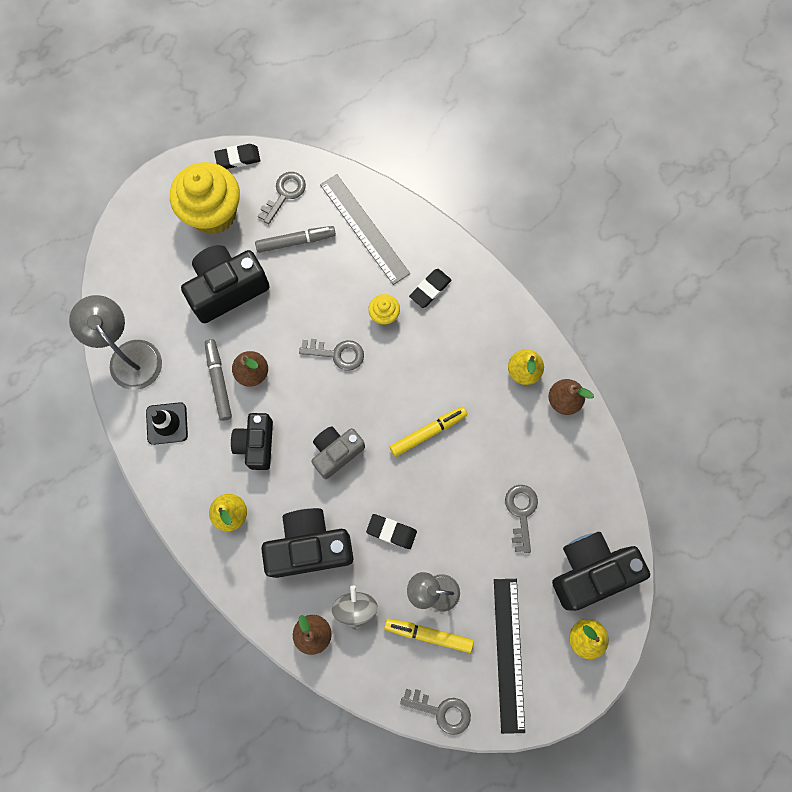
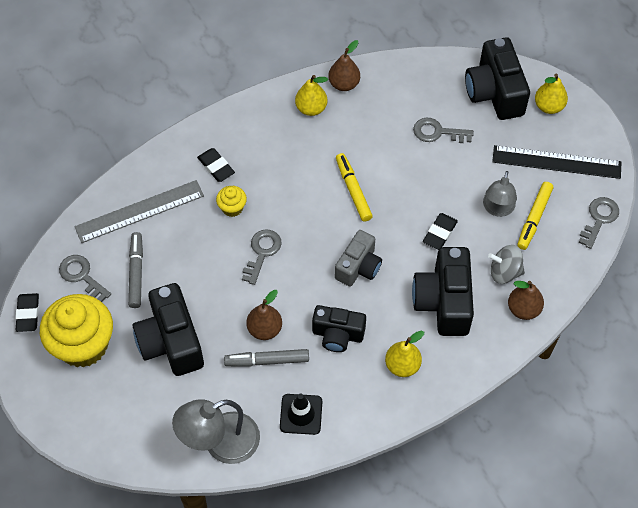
camera: 80 degrees left, 15 degrees down
grey camera [312,426,365,479] -> grey camera turned 120 degrees counterclockwise [335,230,382,286]

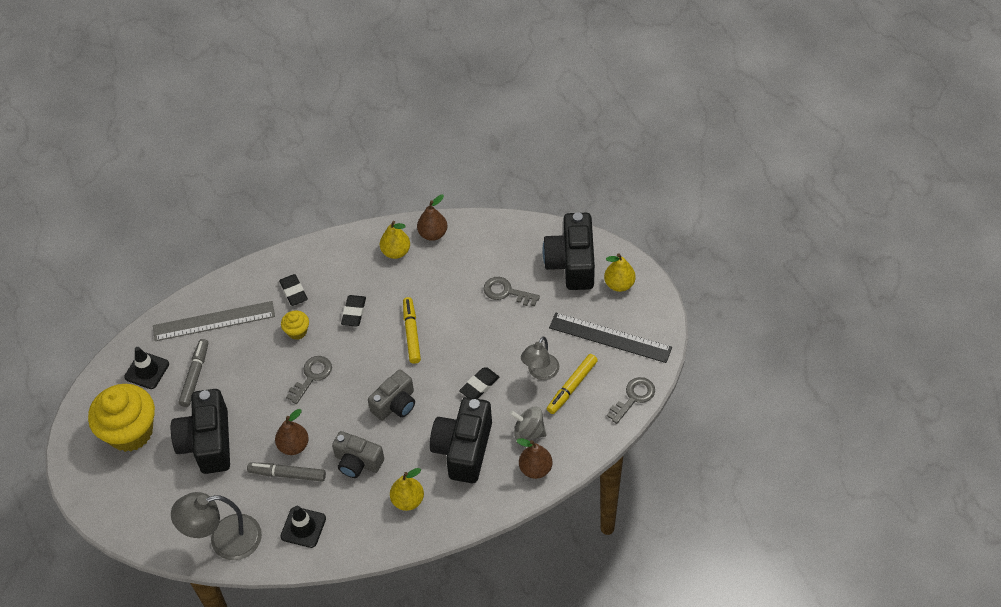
camera: 15 degrees right, 5 degrees down
black eraser [15,293,39,332] -> black eraser moved to [341,295,366,327]
grey key [59,255,111,302] -> black traffic cone [124,347,169,389]
black camera [312,305,366,352] -> grey camera [332,431,384,478]

